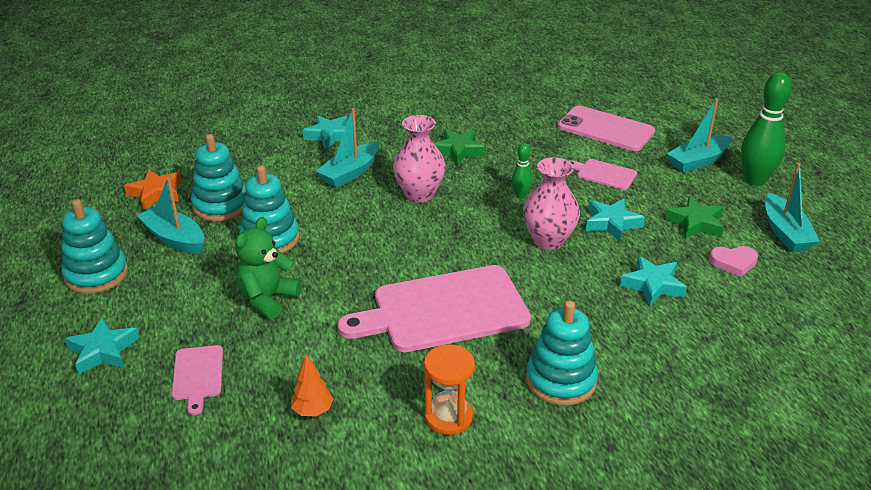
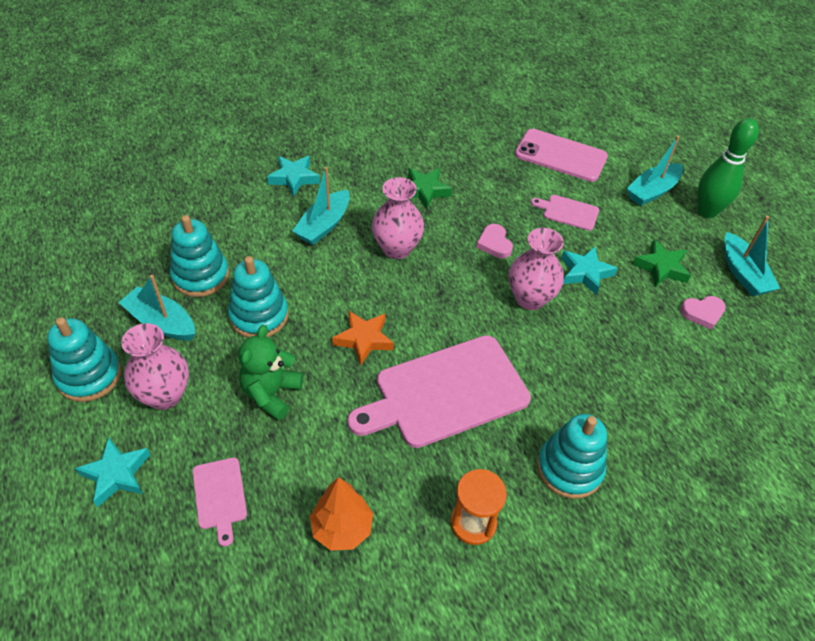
camera: 10 degrees left, 15 degrees up
orange star [124,169,182,210] -> orange star moved to [332,310,394,366]
orange tree [291,354,333,417] -> orange tree [309,477,373,551], size x1.51
green bowling pin [512,143,532,198] -> pink heart [476,224,513,259]
turquoise star [620,256,687,306] -> none
none -> pink vase [121,323,189,410]

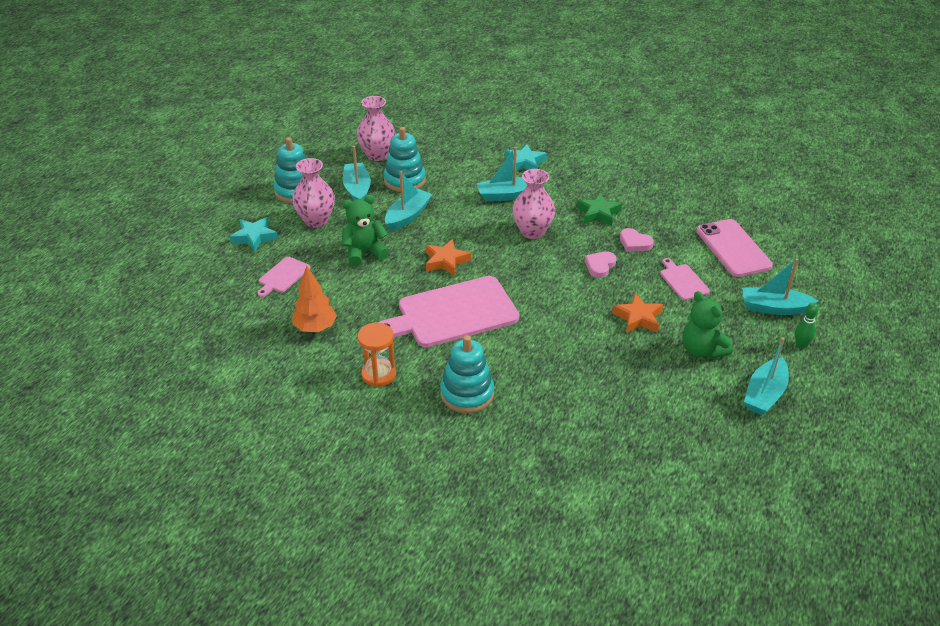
camera: 50 degrees right, 10 degrees down
turquoise stacking toy [228,256,289,338] -> turquoise boat [385,171,432,231]
pink cutting board [347,335,531,448] -> pink cutting board turned 45 degrees counterclockwise [377,276,519,347]
pink vase [509,228,564,310] -> pink vase moved to [357,96,395,161]
turquoise star [561,247,618,295] -> orange star [612,293,663,333]
green star [632,239,691,287] -> green teddy bear [682,291,733,359]
pink heart [680,296,726,330] -> pink heart moved to [620,228,654,252]
green bowling pin [698,118,759,218] -> green bowling pin [795,303,819,349], size x0.50

